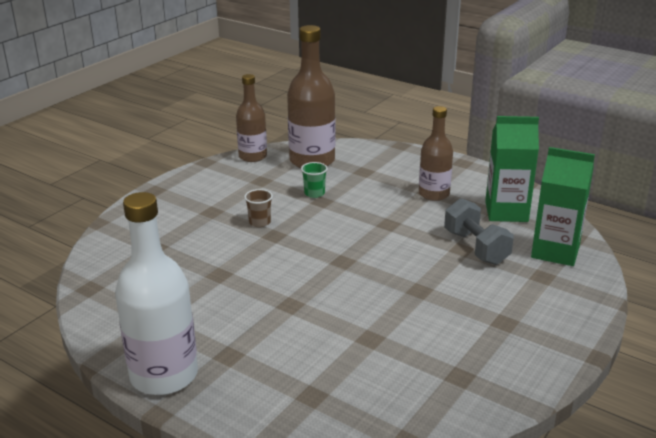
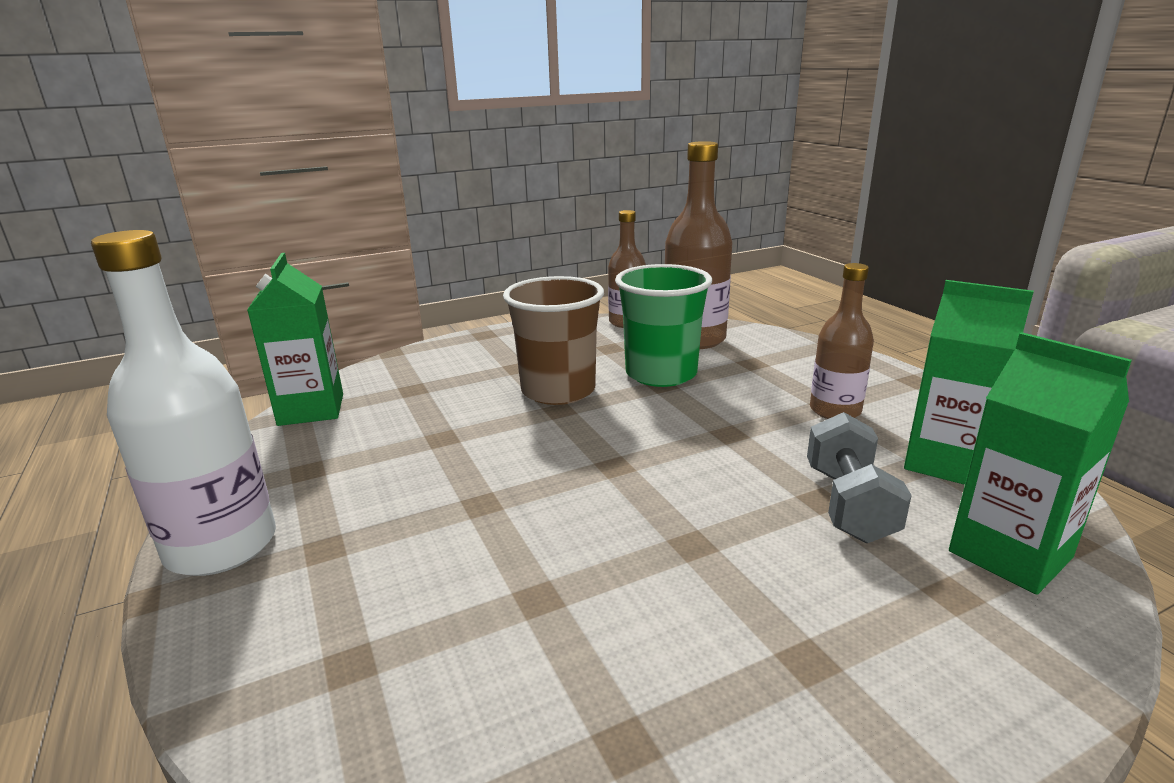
camera: 30 degrees right, 5 degrees down
brown cup [244,189,273,227] -> brown cup [503,276,604,405], size x2.43
green cup [301,162,328,198] -> green cup [615,264,712,387], size x2.43
none -> green carton [247,253,343,426]

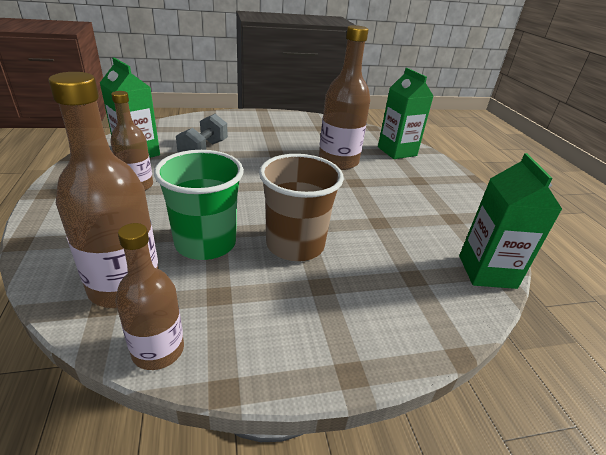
camera: 170 degrees left, 10 degrees up
white bottle [91,230,276,576] -> none
green carton [949,332,1132,595] -> green carton moved to [378,68,433,159]
none -> brown bottle [319,25,370,170]

